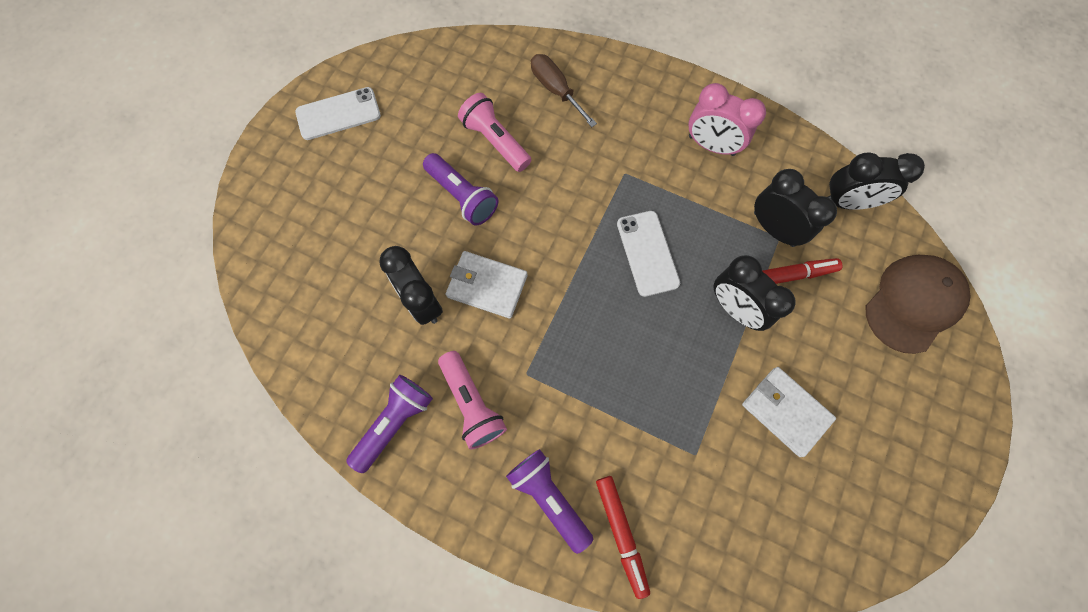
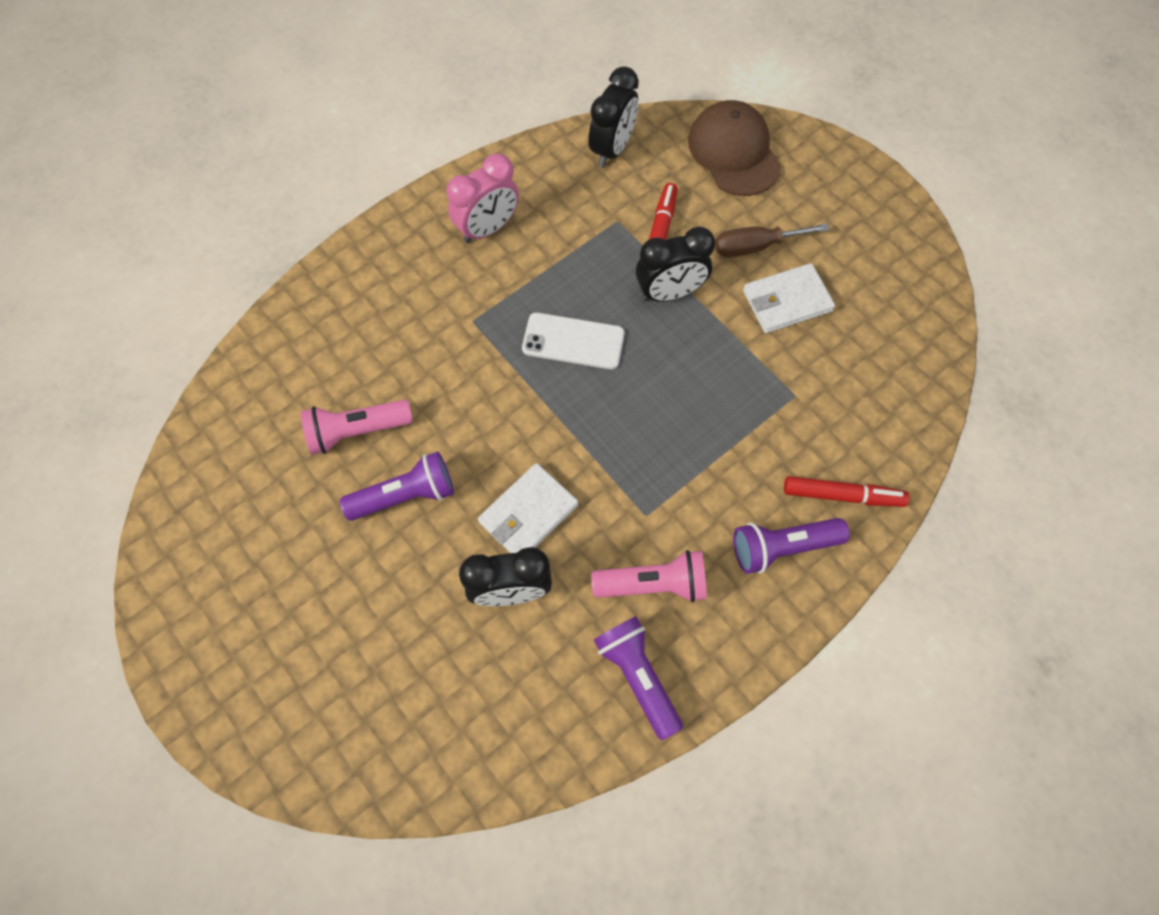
camera: 65 degrees left, 5 degrees down
white phone [295,87,381,140] -> none
brown screwdriver [531,54,597,127] -> brown screwdriver moved to [715,223,829,257]
black clock [754,169,837,247] -> none

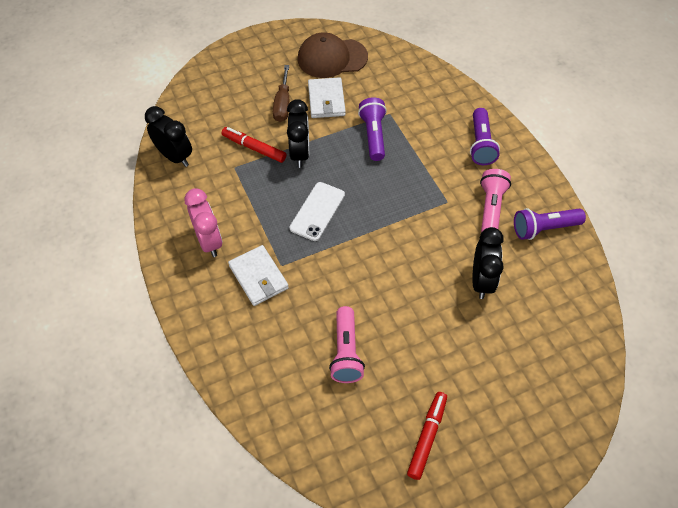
camera: 75 degrees left, 10 degrees down
purple flashlight [340,451,454,521] -> purple flashlight moved to [358,97,387,161]
white wallet [478,463,578,553] -> white wallet moved to [228,245,289,306]
brown cap [688,100,782,196] -> brown cap moved to [298,32,368,78]
red marker [784,476,910,507] -> red marker moved to [407,392,447,480]

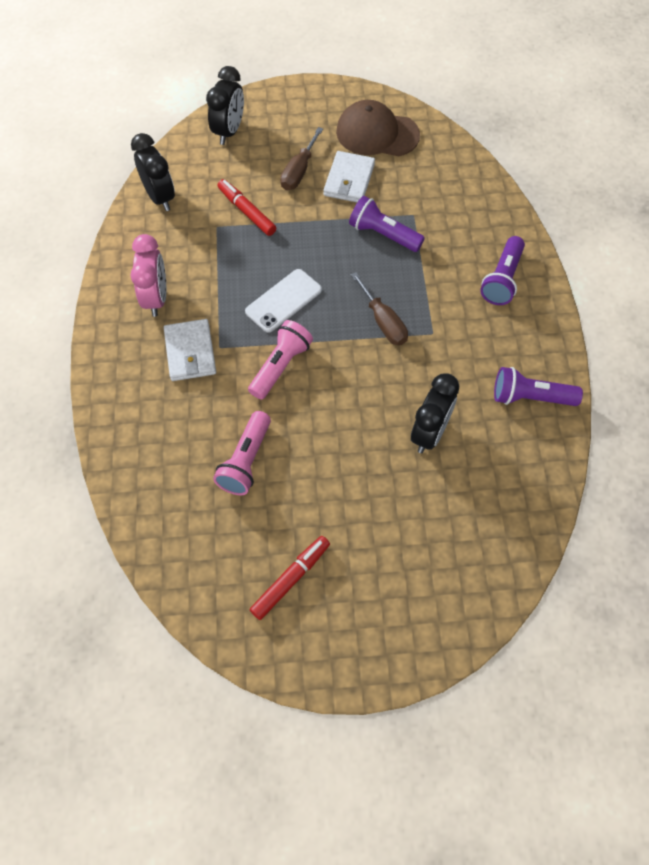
camera: 20 degrees right, 5 degrees up
black clock [287,99,309,168] -> black clock moved to [206,66,244,145]
purple flashlight [358,97,387,161] -> purple flashlight turned 75 degrees counterclockwise [349,196,425,252]
pink flashlight [480,169,511,232] -> pink flashlight moved to [248,320,313,400]
none -> brown screwdriver [351,272,408,345]

